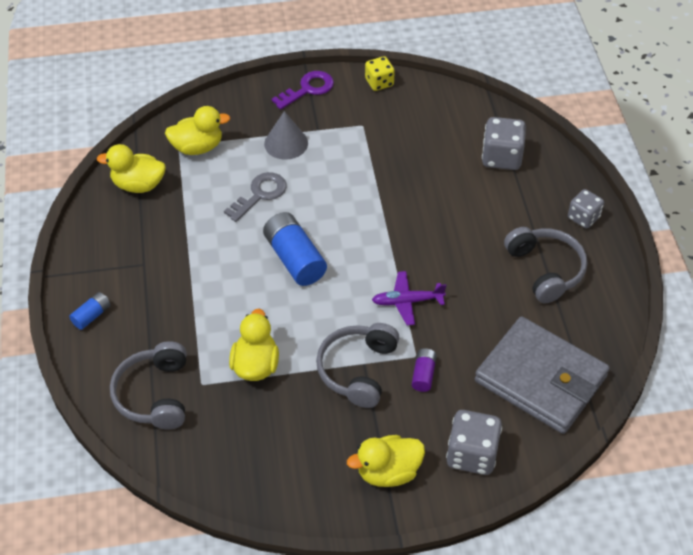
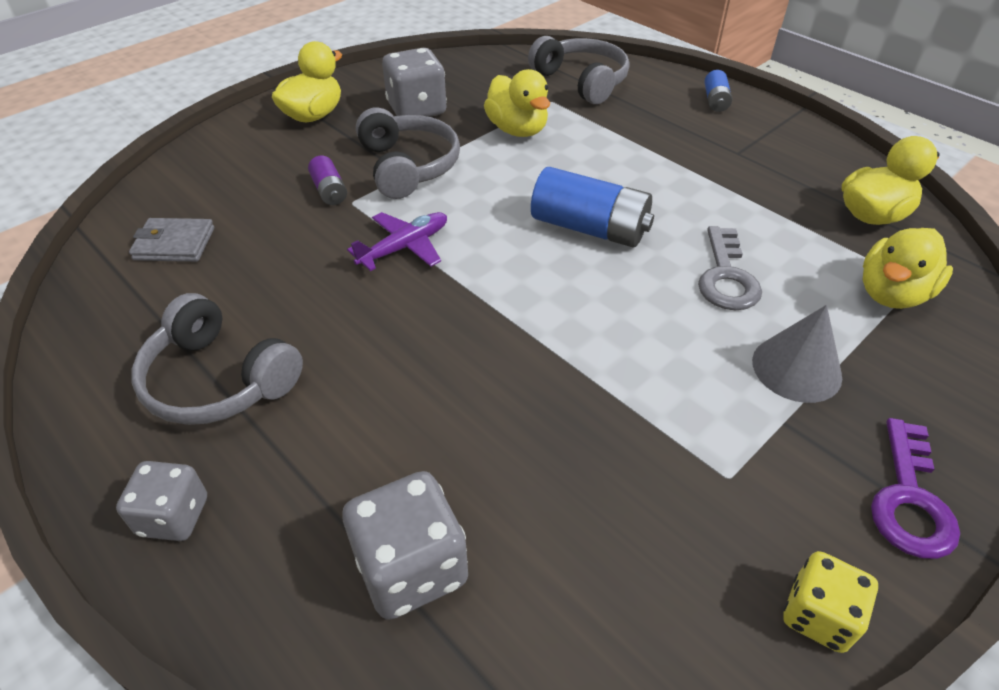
camera: 145 degrees right, 5 degrees down
grey dice [446,410,502,475] -> grey dice moved to [382,48,447,117]
grey wallet [475,317,610,434] -> grey wallet [129,218,214,262], size x0.44

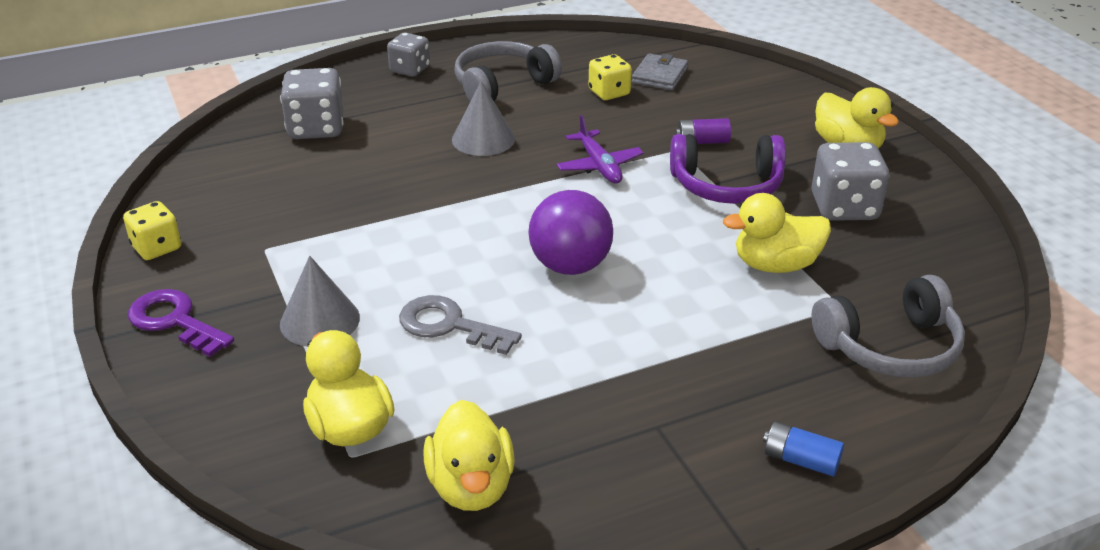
camera: 110 degrees right, 10 degrees down
grey headphones [356,107,460,199] -> purple headphones [670,134,786,204]
blue battery [531,167,654,247] -> purple ball [528,190,613,275]
none -> grey cone [452,81,515,156]
none -> yellow dice [589,54,632,100]

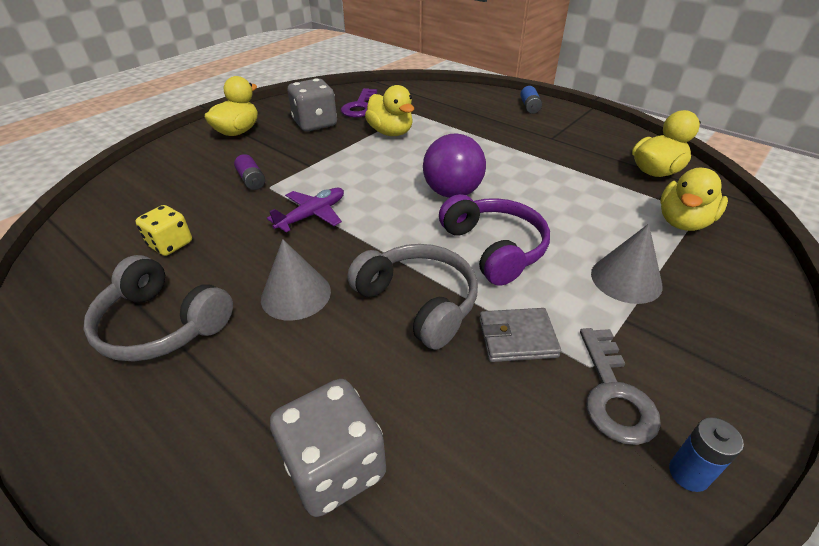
camera: 115 degrees left, 5 degrees up
yellow dice [123,201,181,260] -> blue battery [669,417,744,492]
purple key [128,289,234,357] -> purple key moved to [341,88,377,118]
grey dice [387,33,430,77] -> none
grey key [399,295,522,355] -> grey key moved to [580,328,661,445]
grey wallet [632,53,688,90] -> grey wallet moved to [479,308,561,362]
purple headphones [670,134,786,204] -> purple headphones moved to [439,194,550,286]
grey headphones [811,275,965,378] -> grey headphones moved to [347,244,478,350]

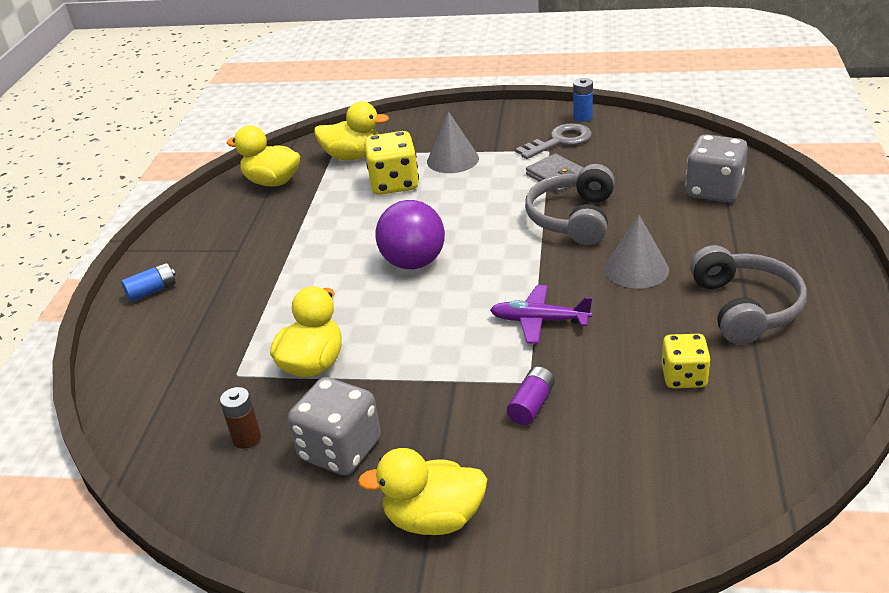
camera: 120 degrees left, 5 degrees down
purple key [341,88,377,118] -> brown battery [220,387,261,449]
purple headphones [439,194,550,286] -> none
none -> yellow dice [364,131,419,195]

